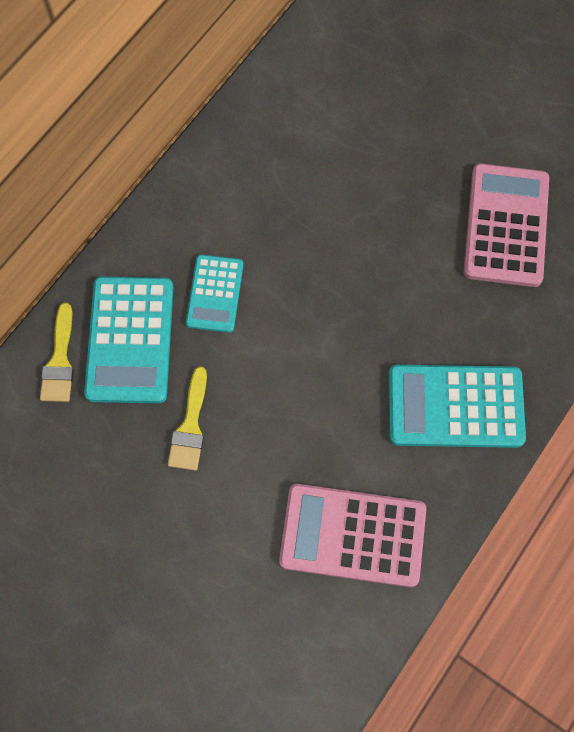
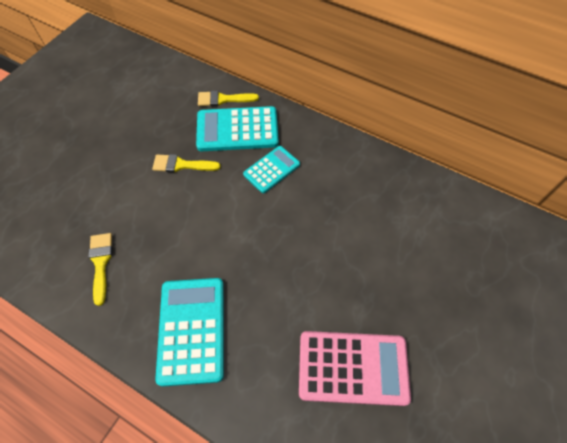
camera: 85 degrees right, 10 degrees down
turquoise calculator [186,255,243,333] -> turquoise calculator turned 135 degrees clockwise [243,146,300,193]
pink calculator [279,484,426,587] -> yellow brush [89,233,112,306]

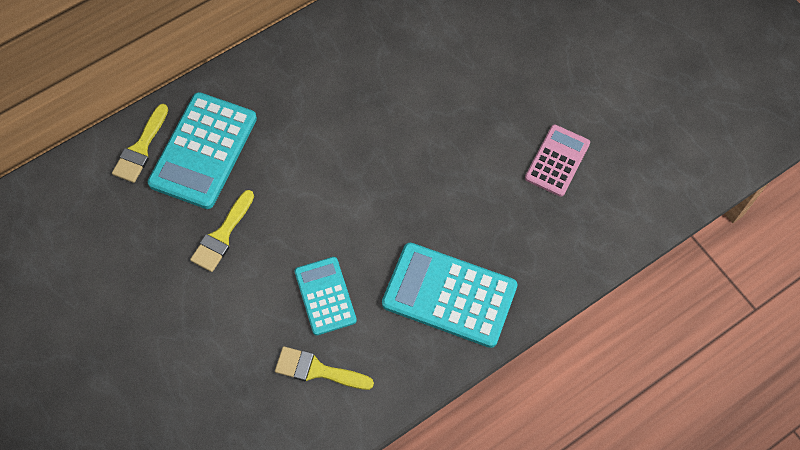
camera: 65 degrees left, 5 degrees up
turquoise calculator [243,146,300,193] -> turquoise calculator moved to [295,257,357,336]
pink calculator [299,331,411,406] -> pink calculator [525,125,590,197], size x0.61

